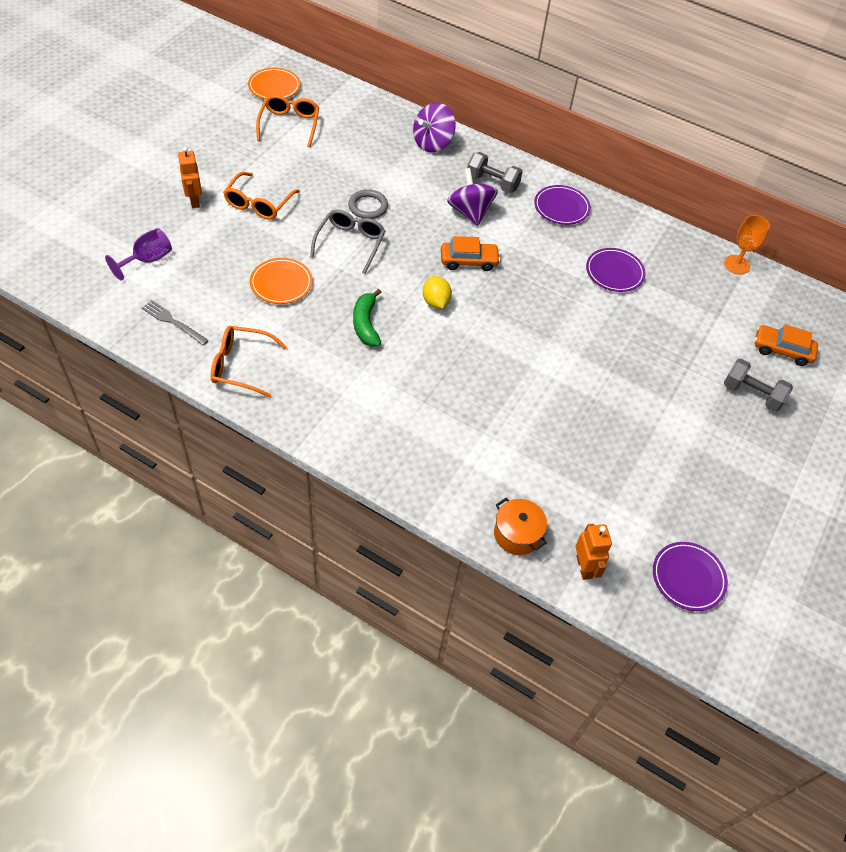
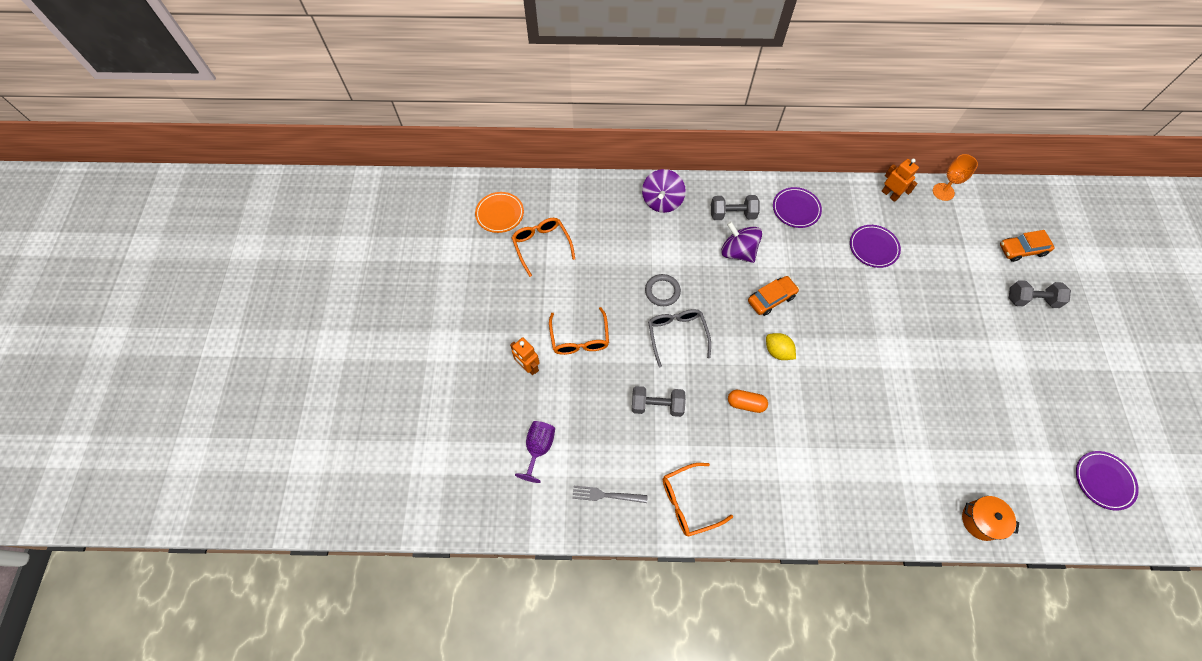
camera: 25 degrees left, 10 degrees up
orange plate [250,258,313,304] -> grey dumbbell [632,386,686,417]
green banana [353,289,381,347] -> orange capsule [728,390,768,413]
orange robot [575,524,612,580] -> orange robot moved to [882,159,919,202]

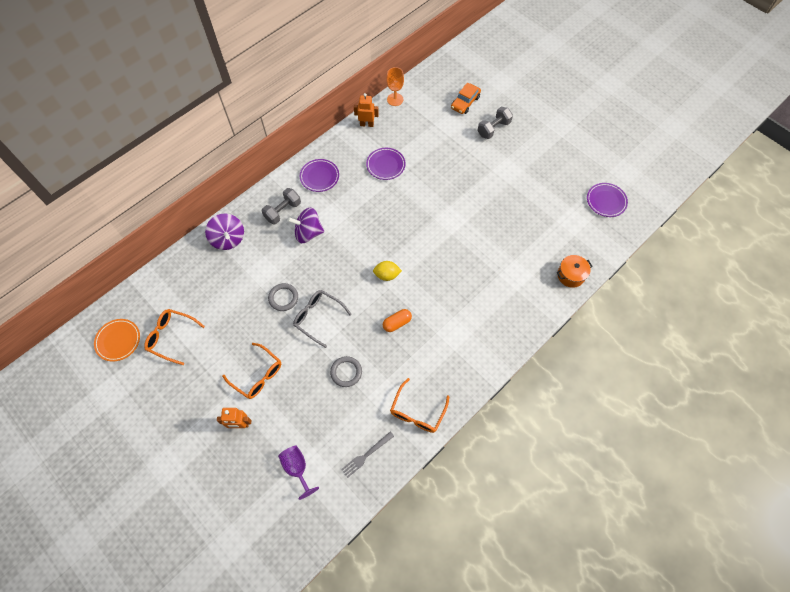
camera: 45 degrees left, 0 degrees up
grey dumbbell [632,386,686,417] -> grey ring [330,356,362,387]
orange car [748,276,799,316] -> none

